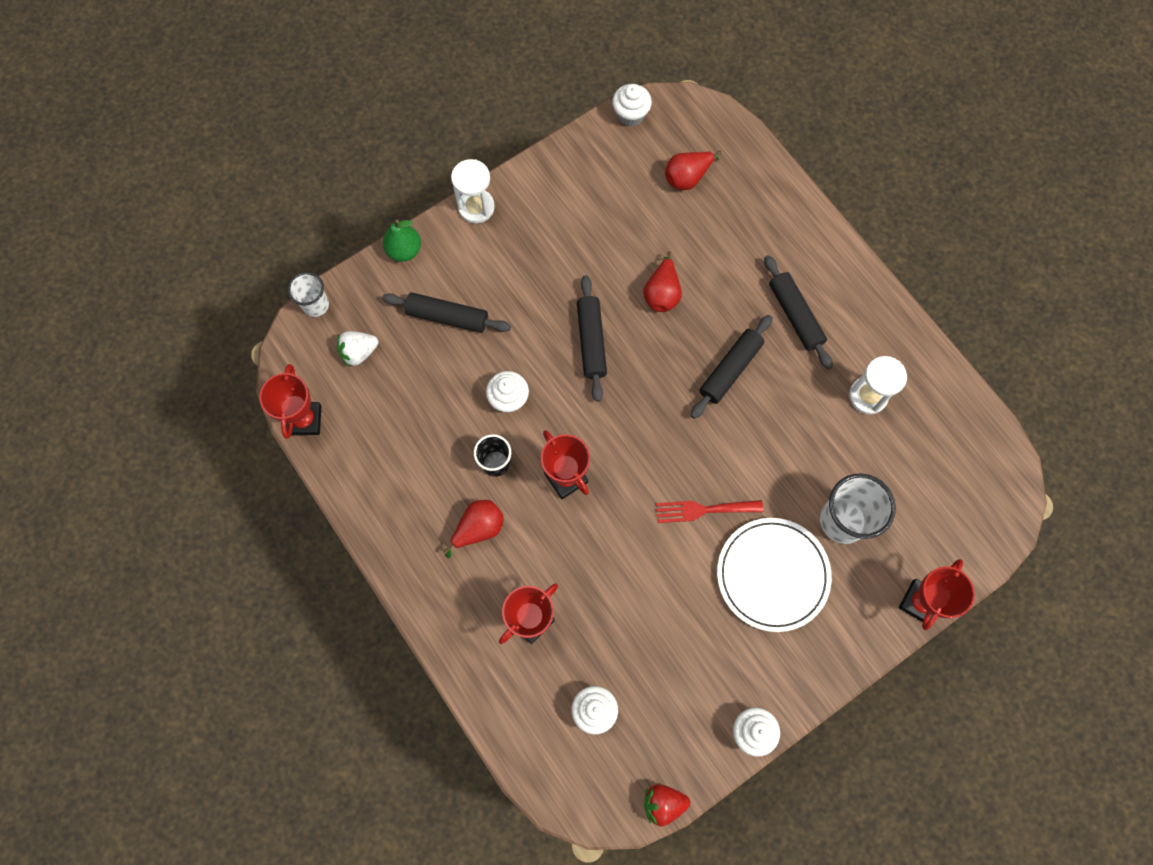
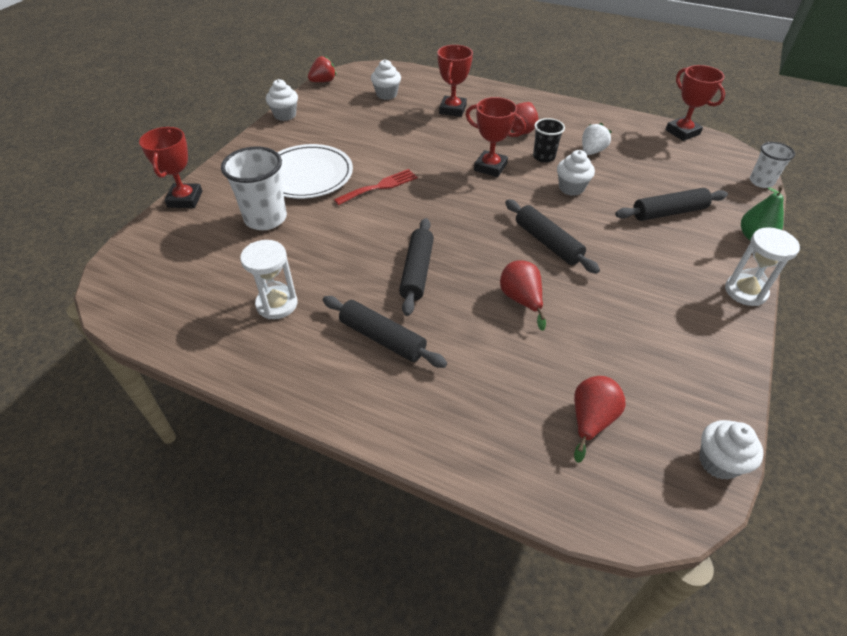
camera: 150 degrees right, 25 degrees down
white strawberry [337,331,379,367] -> white strawberry moved to [582,123,612,155]

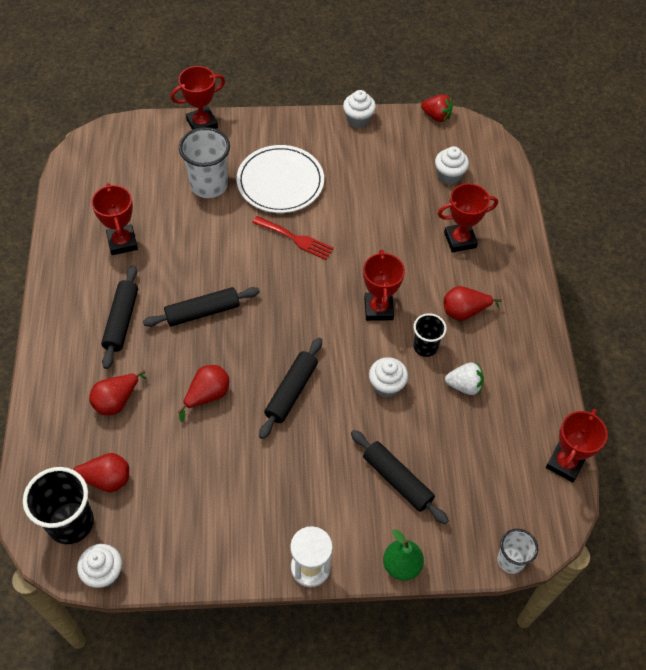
camera: 60 degrees right, 10 degrees up
white hourglass [240,240,298,319] -> red trophy [91,183,138,255]
none -> black cup [23,467,94,544]
none -> red pear [89,370,147,415]

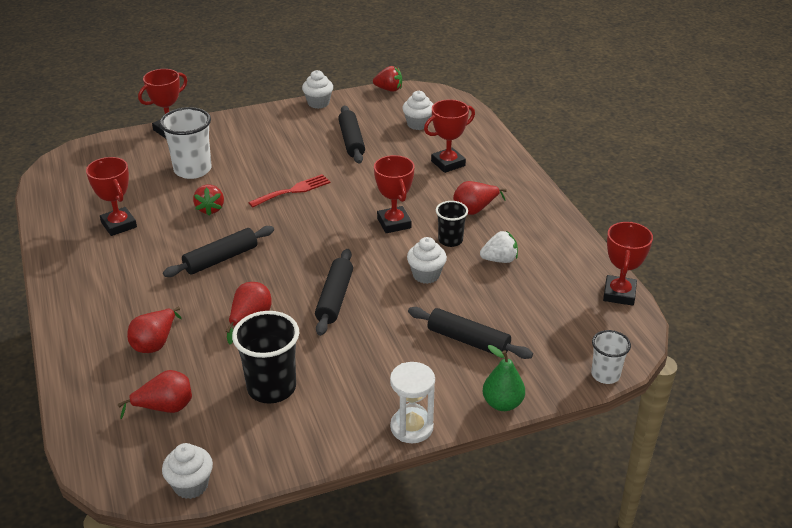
camera: 15 degrees left, 20 degrees down
black cup [23,467,94,544] -> black cup moved to [232,311,299,403]
black rolling pin [101,265,138,369] -> black rolling pin moved to [338,106,365,164]
white plate [237,145,324,213] -> none
red fork [252,216,334,260] -> red fork turned 45 degrees counterclockwise [248,174,331,208]
none -> red strawberry [193,184,224,216]

